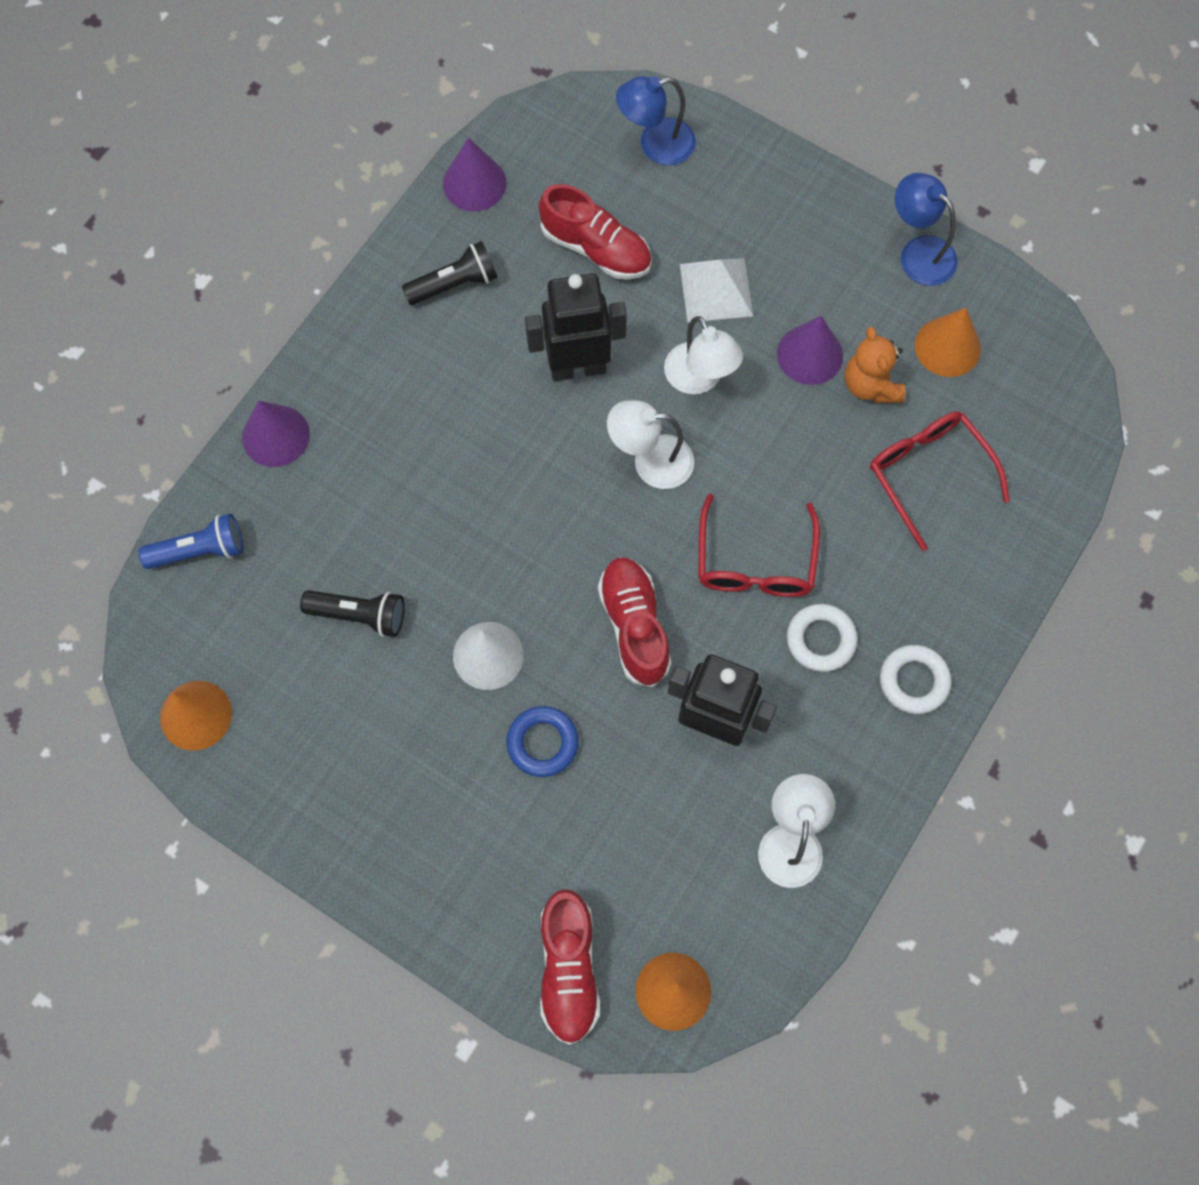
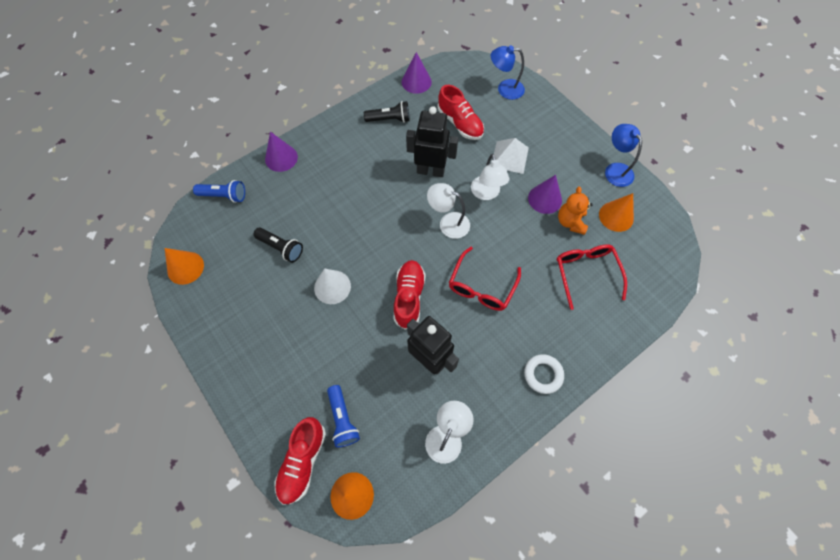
camera: 20 degrees right, 5 degrees down
blue ring [506,706,579,777] -> none
white ring [787,604,857,672] -> none
none -> blue flashlight [327,385,360,448]

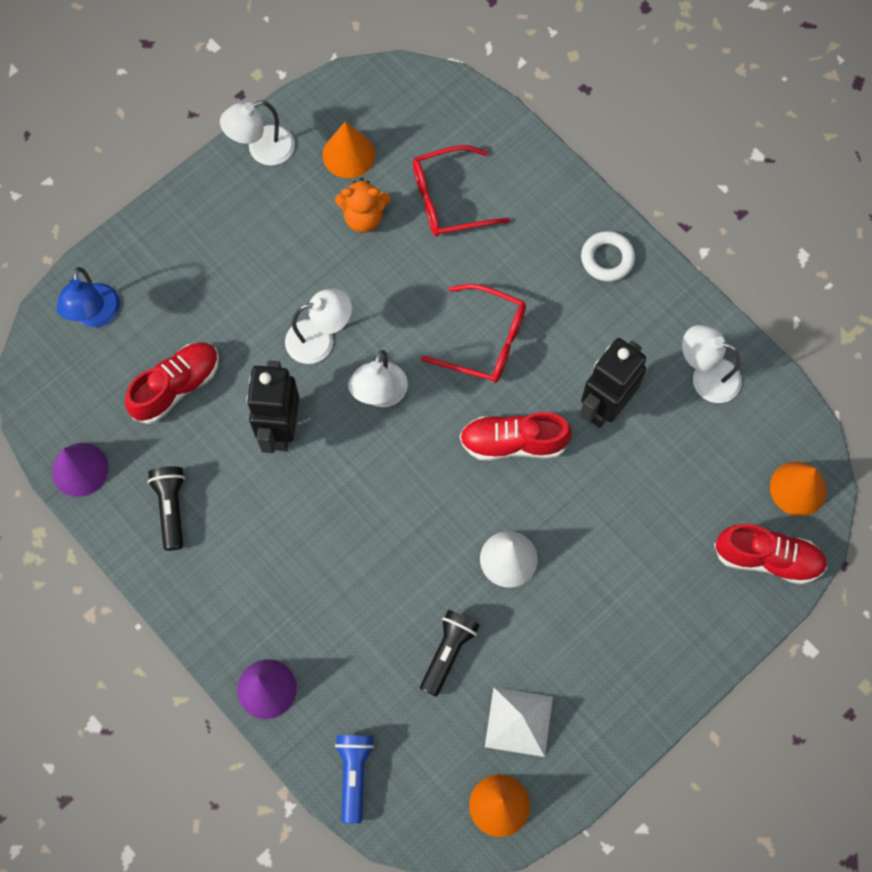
camera: 95 degrees left, 5 degrees up
blue flashlight [327,385,360,448] -> none
white pyramid [494,138,529,174] -> white pyramid moved to [485,687,553,757]
purple cone [528,175,562,214] -> none
blue lamp [605,124,642,187] -> white lamp [220,100,295,166]

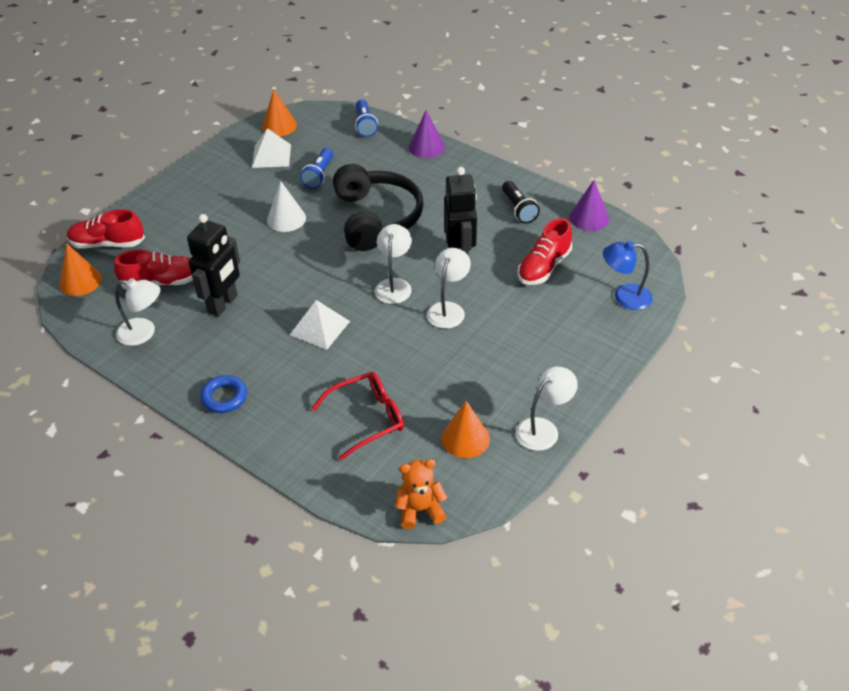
camera: 170 degrees right, 25 degrees down
blue lamp [56,267,120,327] -> blue lamp turned 75 degrees counterclockwise [603,241,653,310]
white lamp [285,288,352,364] -> white lamp turned 135 degrees clockwise [427,248,471,329]
orange teddy bear [335,178,391,233] -> orange teddy bear moved to [395,459,448,529]
black flashlight [420,610,480,697] -> blue flashlight [300,148,334,189]
red glasses [421,284,526,383] -> white pyramid [290,300,350,350]
red shoe [460,412,572,460] -> red shoe moved to [114,249,193,290]
white ring [581,231,635,282] -> blue ring [200,375,247,413]
none -> black headphones [333,164,424,251]

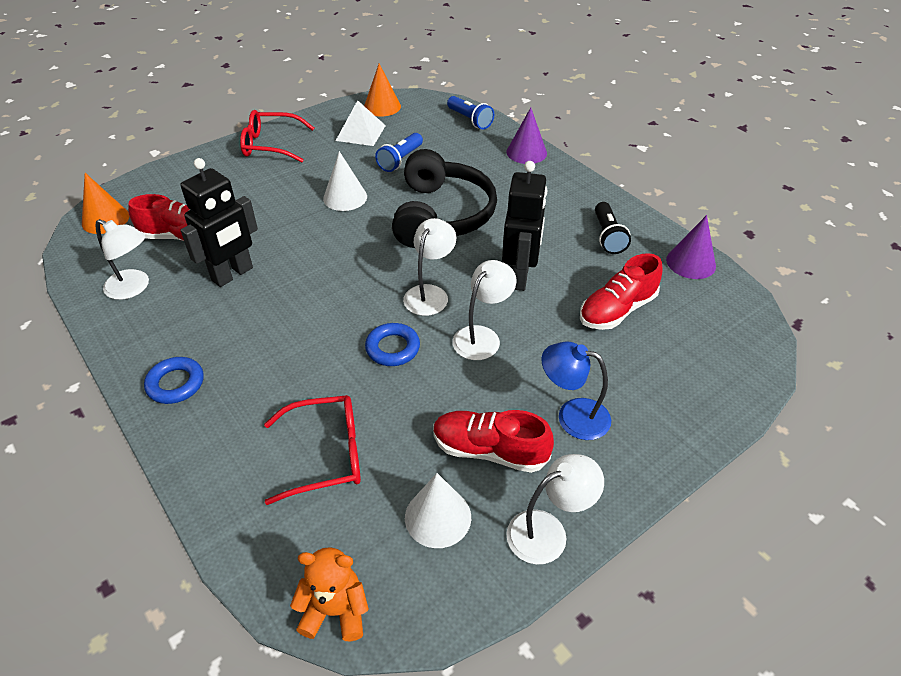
camera: 15 degrees right, 0 degrees up
red shoe [67,209,145,249] -> red shoe moved to [433,410,554,473]
white pyramid [290,300,350,350] -> none
blue flashlight [355,100,378,137] -> blue flashlight turned 45 degrees counterclockwise [447,96,494,129]
orange cone [441,401,490,458] -> white cone [405,473,471,548]
blue lamp [603,241,653,310] -> blue lamp moved to [542,342,611,440]
none -> red glasses [240,110,314,163]
none -> blue ring [365,323,420,366]

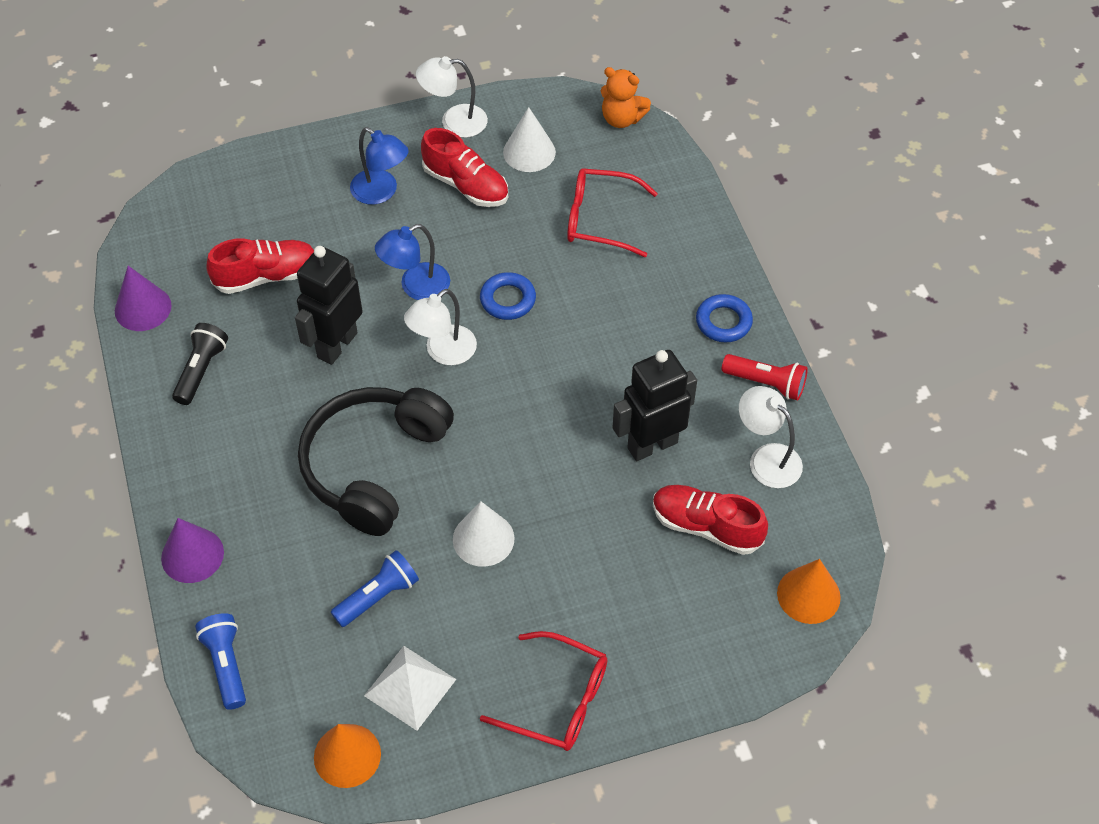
camera: 160 degrees left, 10 degrees up
white lamp [452,260,516,360] -> blue lamp [375,224,450,300]
none -> red flashlight [721,354,808,400]

